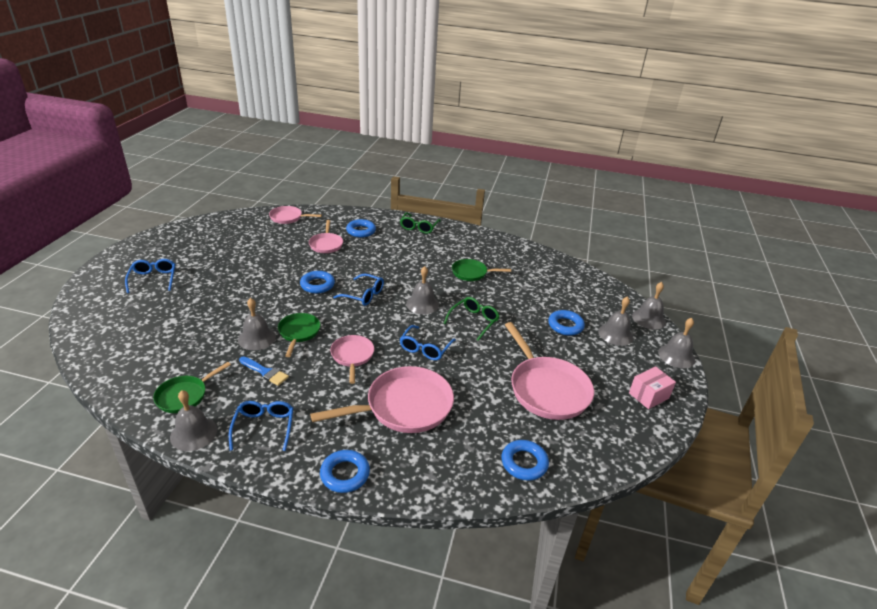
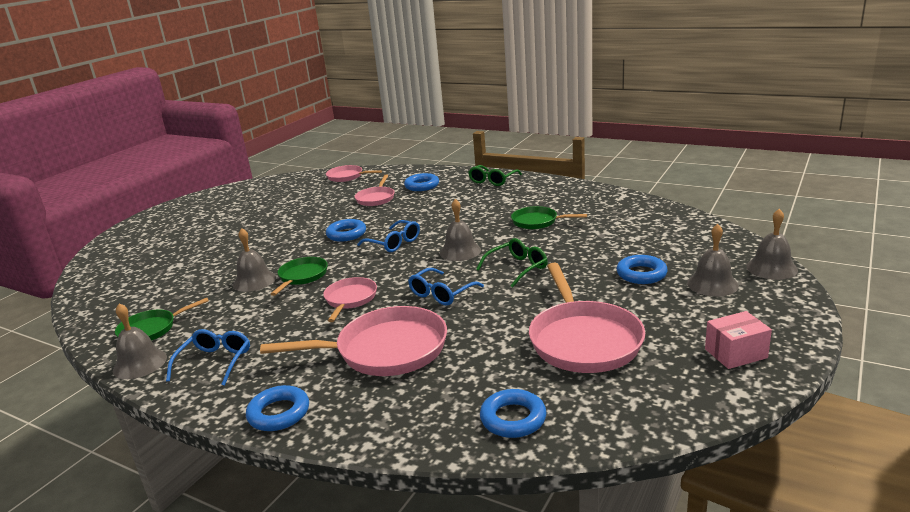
camera: 20 degrees right, 10 degrees down
blue glasses [125,259,175,293] -> none
blue brush [239,356,289,386] -> none
grey bell [658,318,695,368] -> none

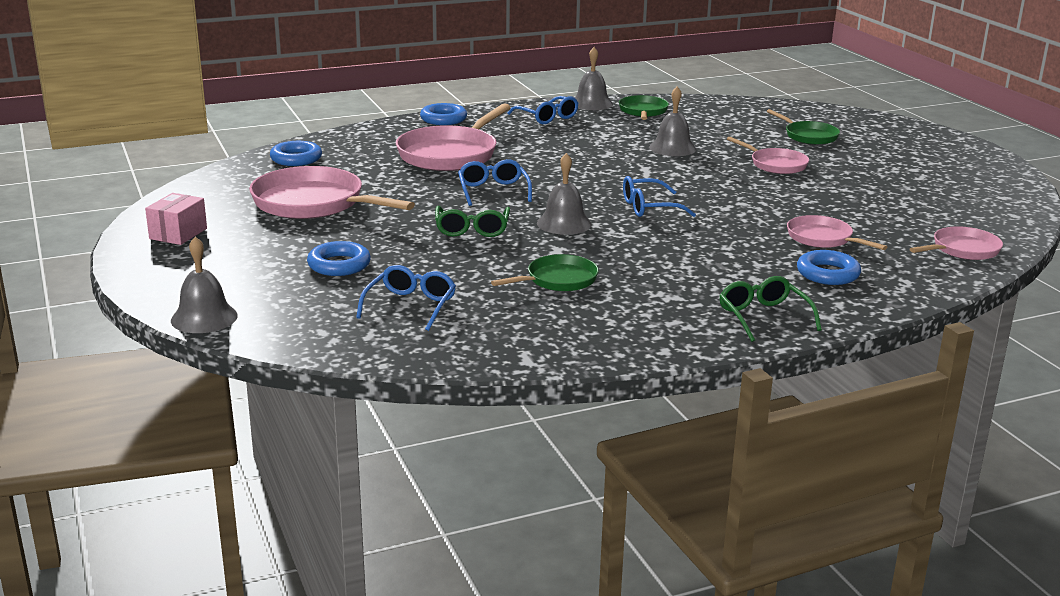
camera: 125 degrees right, 0 degrees up
green pan [271,257,328,296] -> green pan moved to [767,109,840,145]
pink pan [323,277,377,322] -> pink pan moved to [727,137,809,174]
blue ring [326,219,366,242] -> none
grey bell [687,224,739,297] -> none
none -> blue glasses [356,265,456,331]

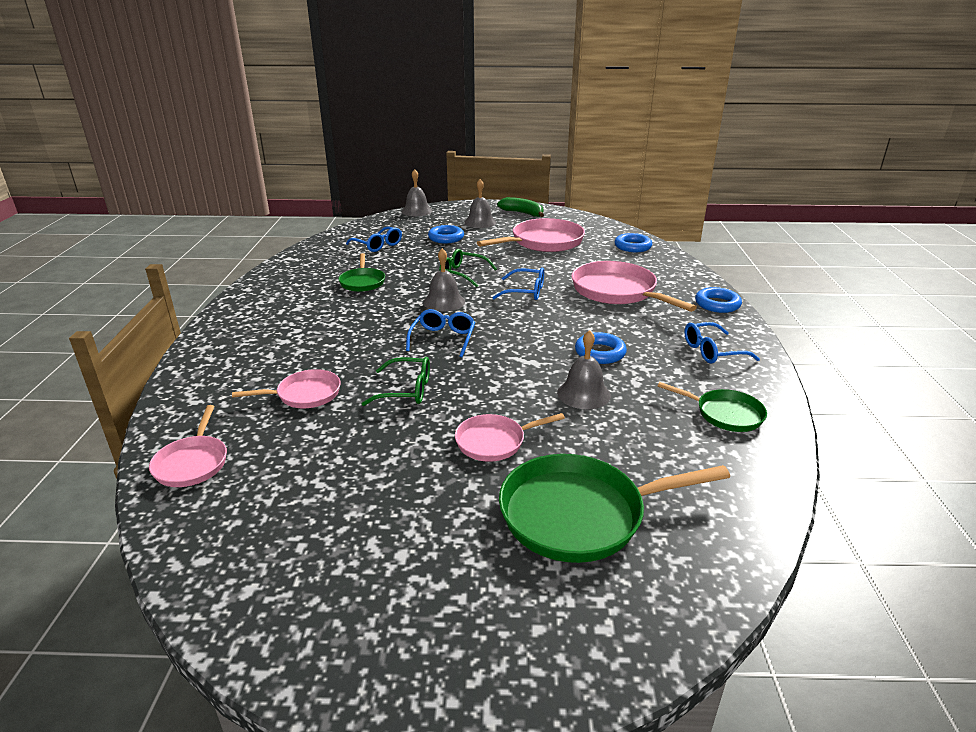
camera: 115 degrees right, 5 degrees up
pink box [145,193,207,245] -> green banana [497,197,544,217]
grey bell [575,47,613,110] -> grey bell moved to [464,179,496,228]
green glasses [719,276,822,342] -> green glasses moved to [362,357,430,406]
green pan [767,109,840,145] -> green pan [499,454,730,563], size x1.79
blue ring [797,250,861,285] -> blue ring moved to [575,332,627,364]

